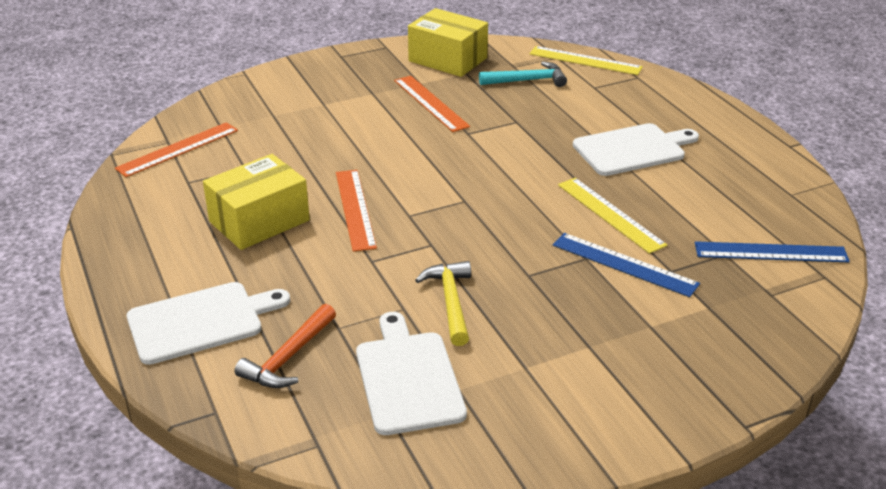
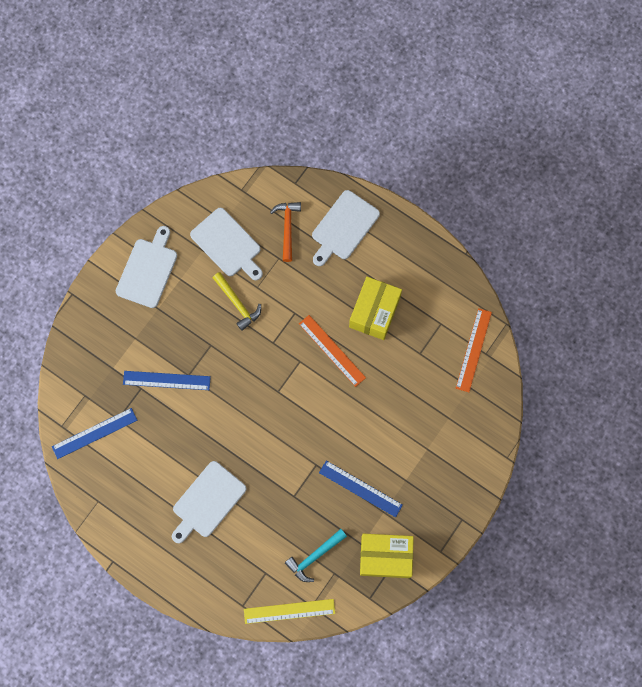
camera: 150 degrees right, 40 degrees up
orange ruler [394,76,470,132] -> blue ruler [319,461,403,517]
yellow ruler [558,178,668,254] -> none
none -> white cutting board [116,226,177,308]

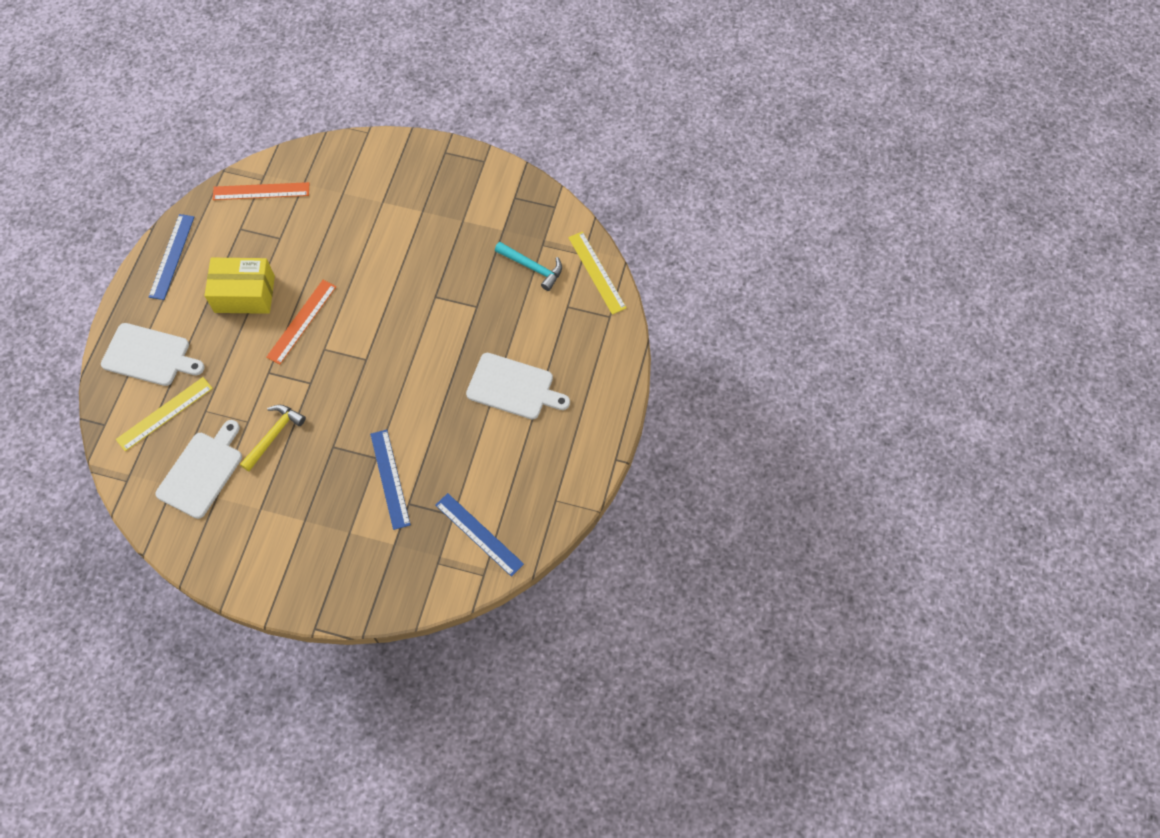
camera: 110 degrees left, 10 degrees down
white cutting board [116,226,177,308] -> none
orange hammer [270,202,301,262] -> yellow ruler [116,377,213,451]
blue ruler [319,461,403,517] -> blue ruler moved to [149,214,194,300]
yellow box [360,534,414,578] -> none

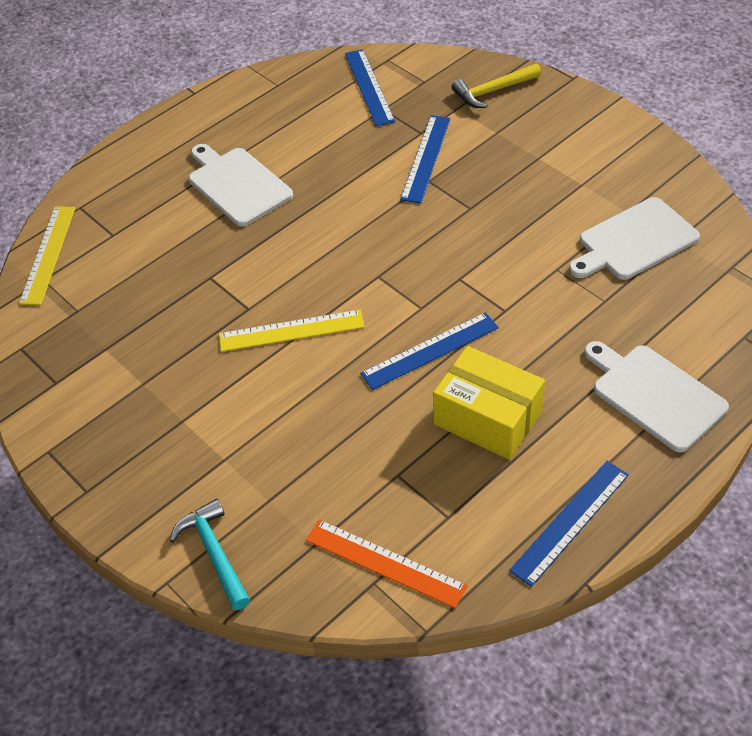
camera: 145 degrees left, 15 degrees down
yellow ruler [116,377,213,451] -> yellow ruler moved to [219,310,364,352]
yellow hammer [240,405,306,471] -> yellow hammer moved to [452,64,541,108]
orange ruler [266,280,336,364] -> blue ruler [360,312,499,390]
turquoise hammer [495,242,562,291] -> turquoise hammer moved to [170,499,250,610]

